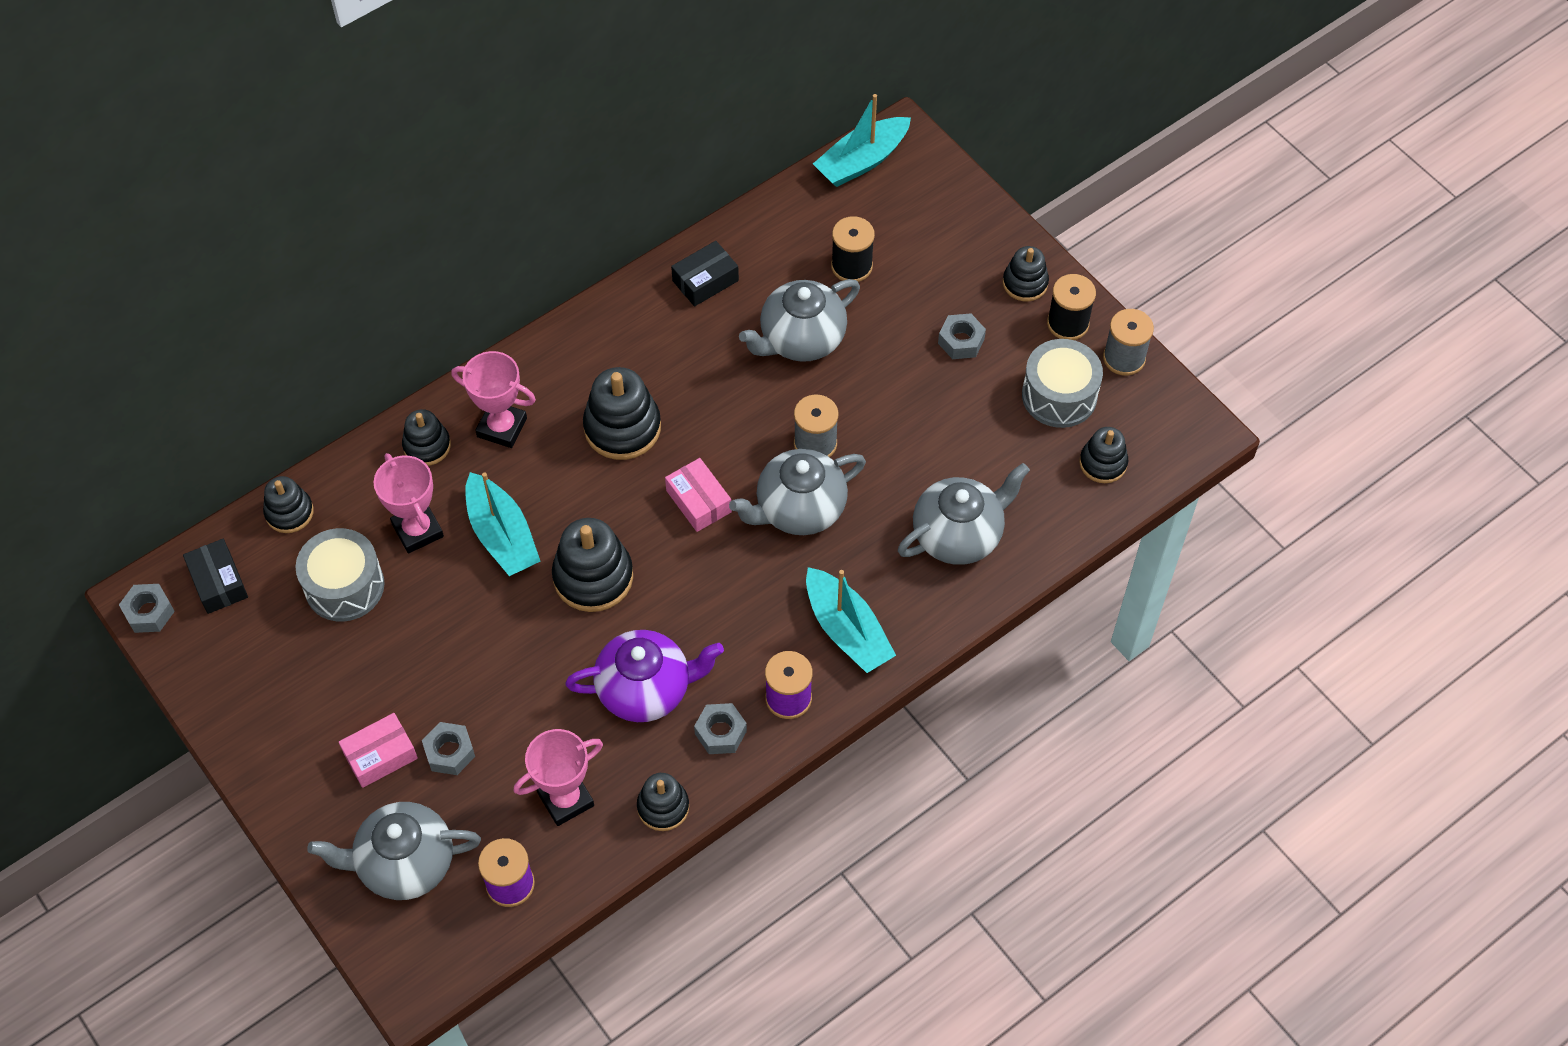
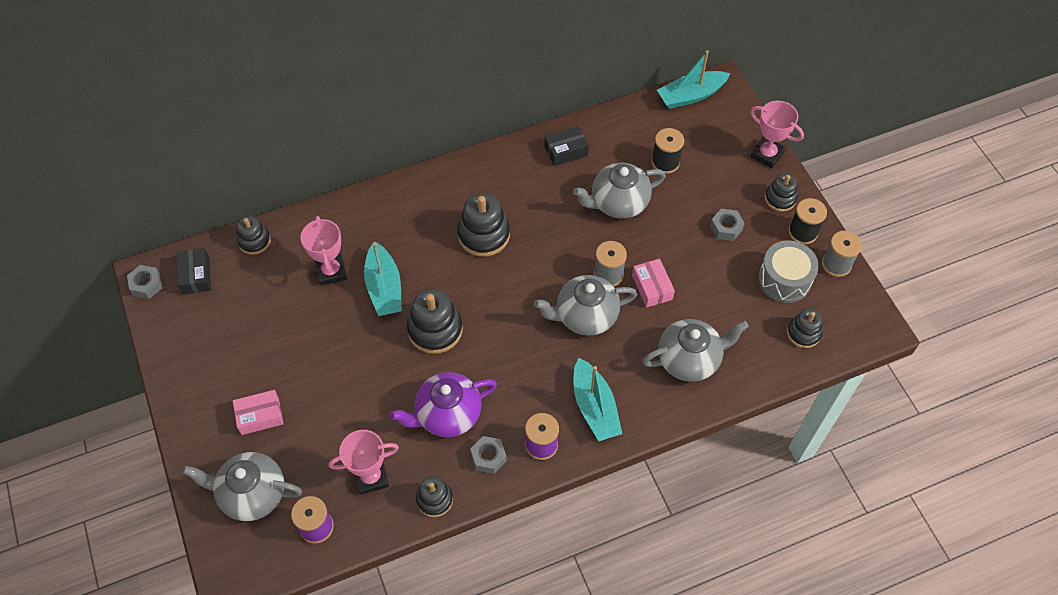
camera: 15 degrees right, 0 degrees up
grey drum [295,528,385,622] -> none
black stacking toy [402,409,451,466] -> none
grey nut [422,722,475,775] -> none
pink trophy [451,351,536,448] -> pink trophy moved to [750,101,804,168]
purple teapot [565,630,724,722] -> purple teapot turned 150 degrees clockwise [390,372,497,437]
pink box [665,458,732,532] -> pink box moved to [632,259,675,308]

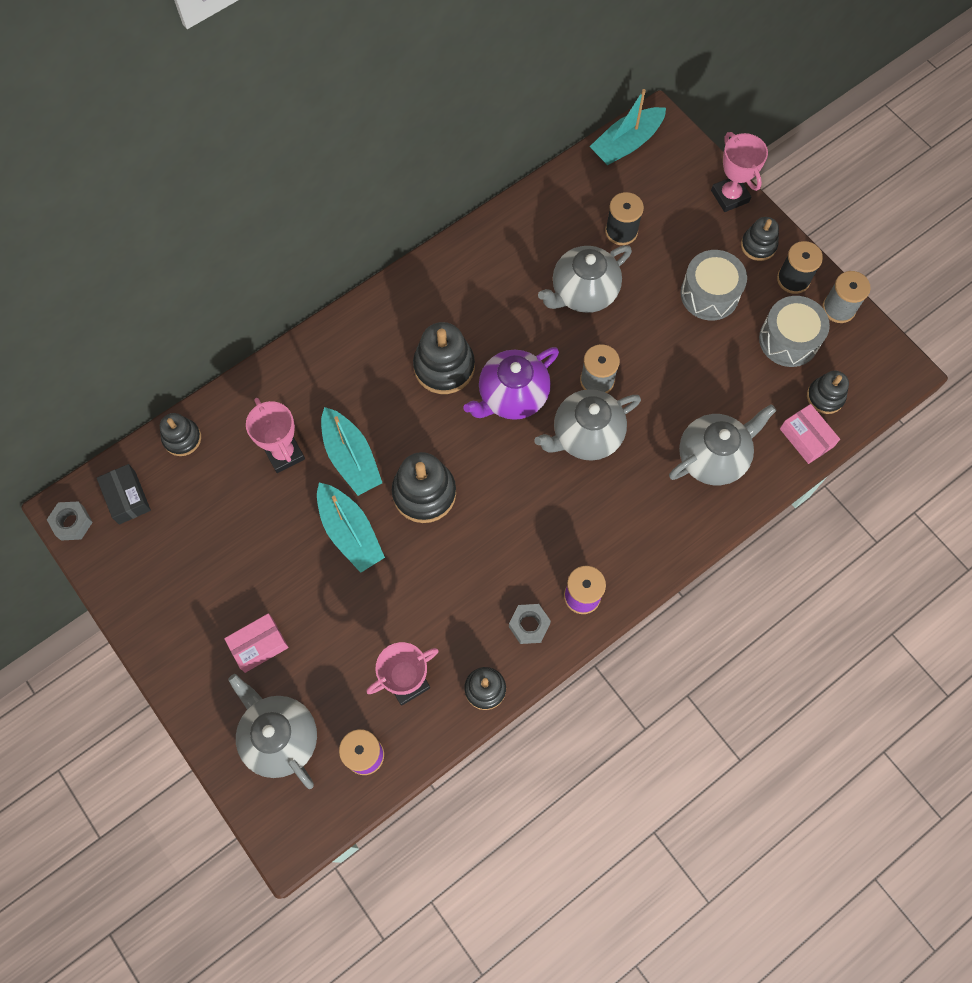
camera: 15 degrees left, 10 degrees up
grey teapot [182,452,302,521] -> grey teapot turned 60 degrees clockwise [228,674,317,789]
purple teapot [390,372,497,437] -> purple teapot moved to [463,347,559,420]
black box [544,126,589,166] -> none
turquoise boat [574,358,622,441] -> turquoise boat moved to [317,482,385,573]
pink box [632,259,675,308] -> pink box moved to [780,404,840,464]
grey nut [710,209,745,241] -> grey drum [680,250,747,321]
pink trophy [750,101,804,168] -> pink trophy turned 45 degrees clockwise [711,132,768,212]

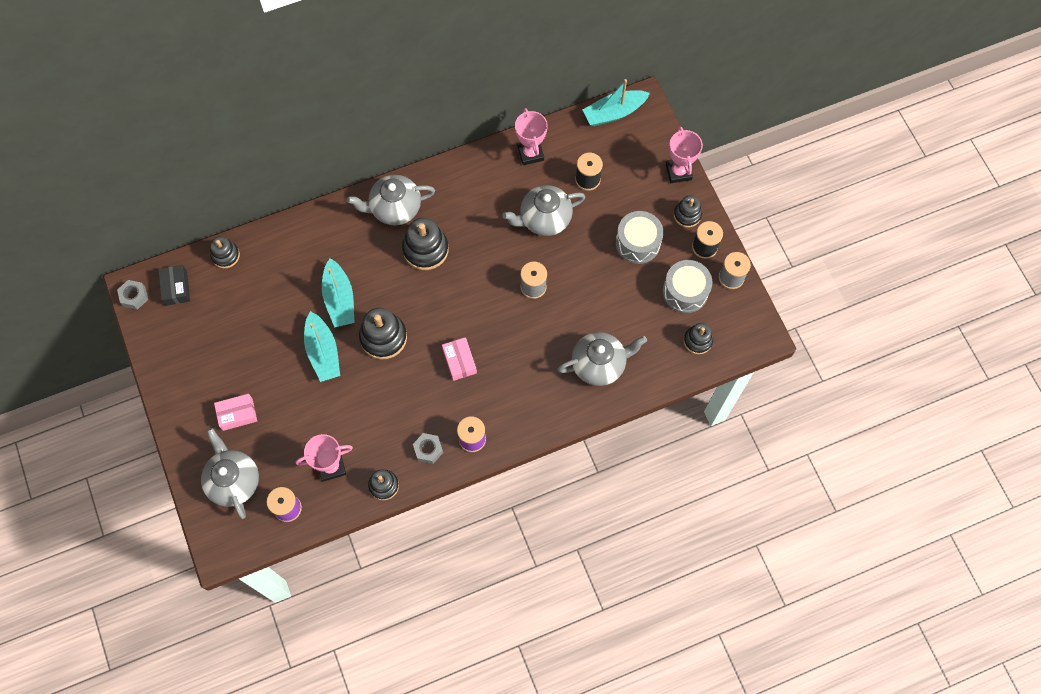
camera: 15 degrees right, 0 degrees up
pink trophy [246,398,305,473] -> pink trophy moved to [515,108,548,165]
purple teapot [463,347,559,420] -> none
grey teapot [534,389,641,460] -> grey teapot moved to [347,175,435,225]
pink box [780,404,840,464] -> pink box moved to [442,337,477,381]

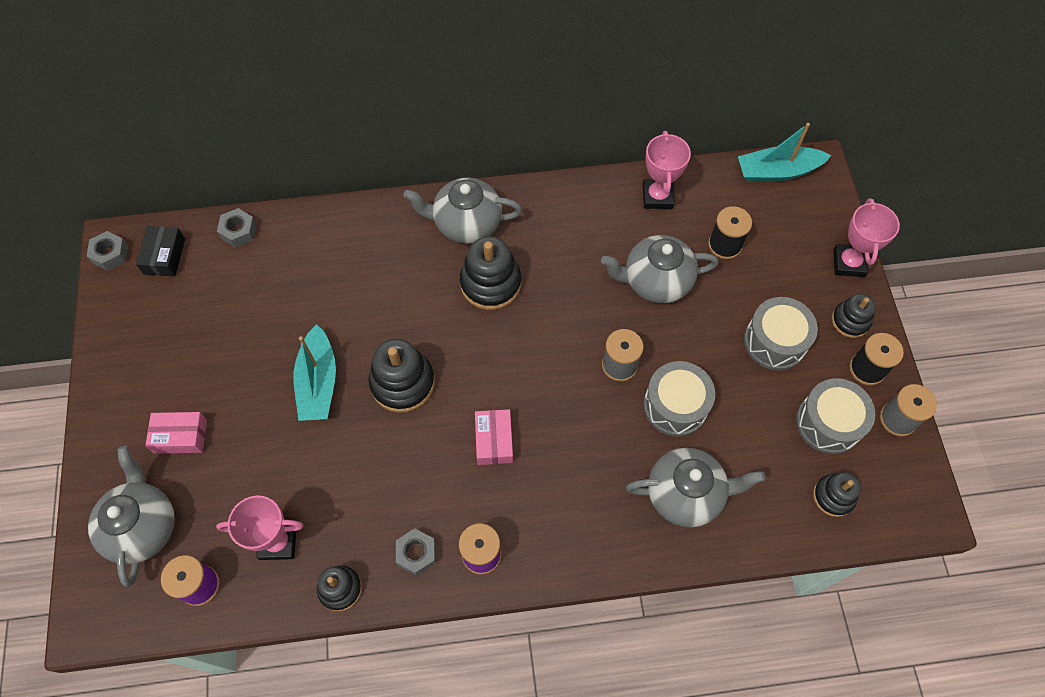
camera: 15 degrees right, 5 degrees down
black stacking toy [210,236,240,268] -> grey nut [217,208,256,248]
turquoise boat [322,258,355,328] -> none
none -> grey drum [643,361,715,437]

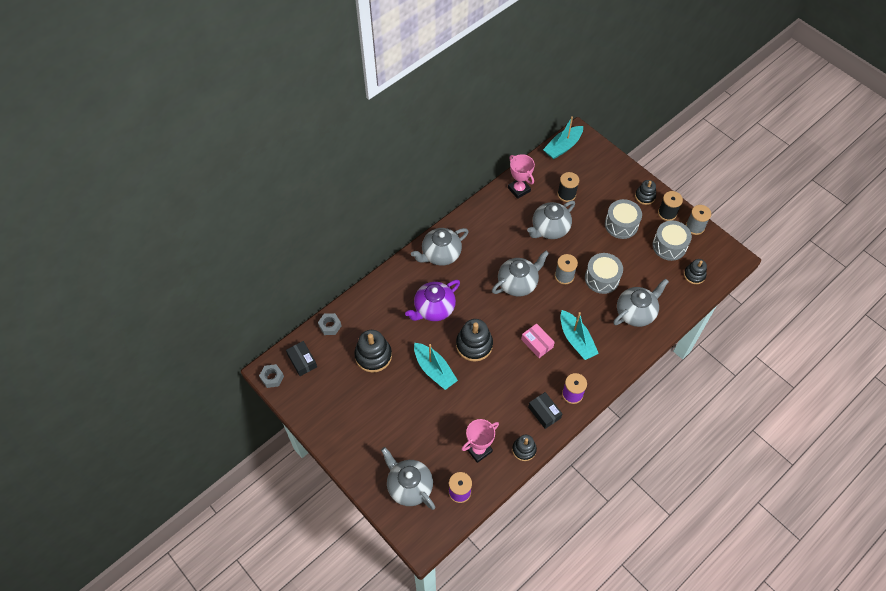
camera: 35 degrees left, 5 degrees down
pink box [145,412,207,454] -> none
grey nut [396,528,436,576] -> black box [528,392,562,429]
black stacking toy [460,236,521,310] -> black stacking toy moved to [354,330,392,373]
pink trophy [833,198,900,277] -> none
none -> purple teapot [405,280,460,321]
none -> grey teapot [492,251,549,297]
none -> turquoise boat [560,310,599,360]

